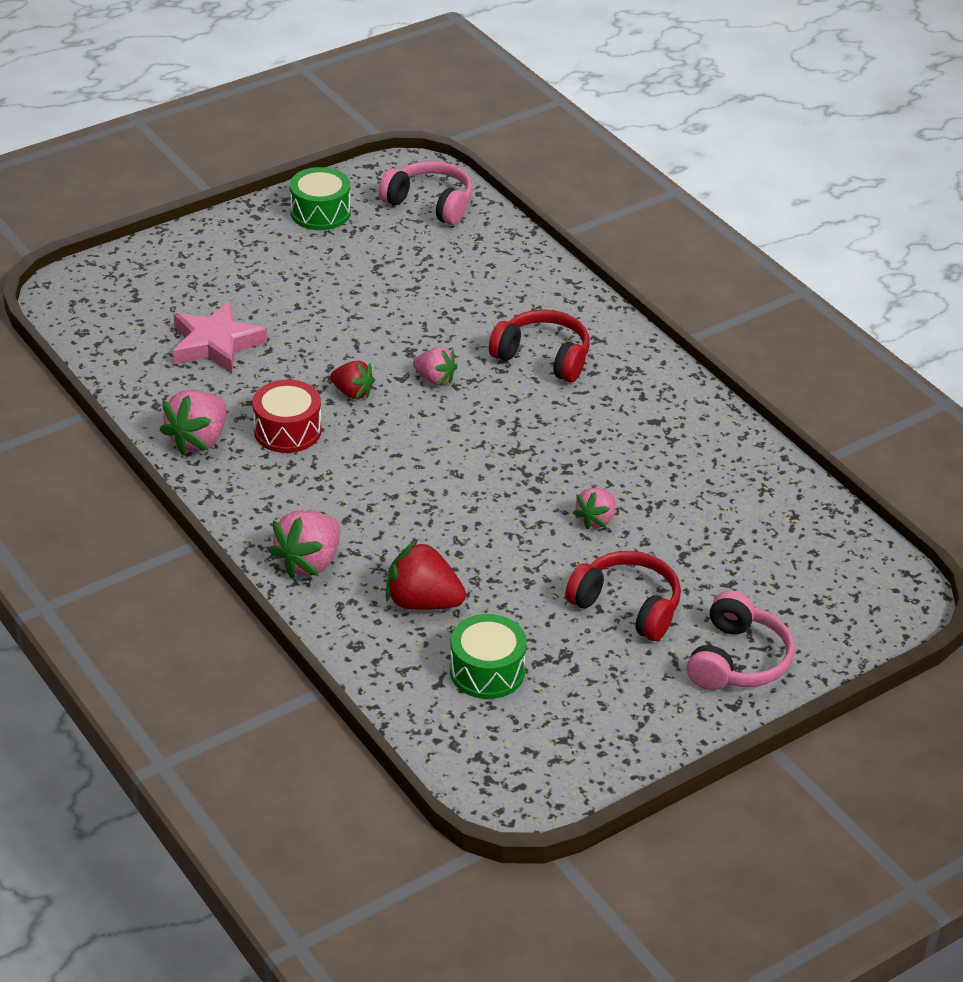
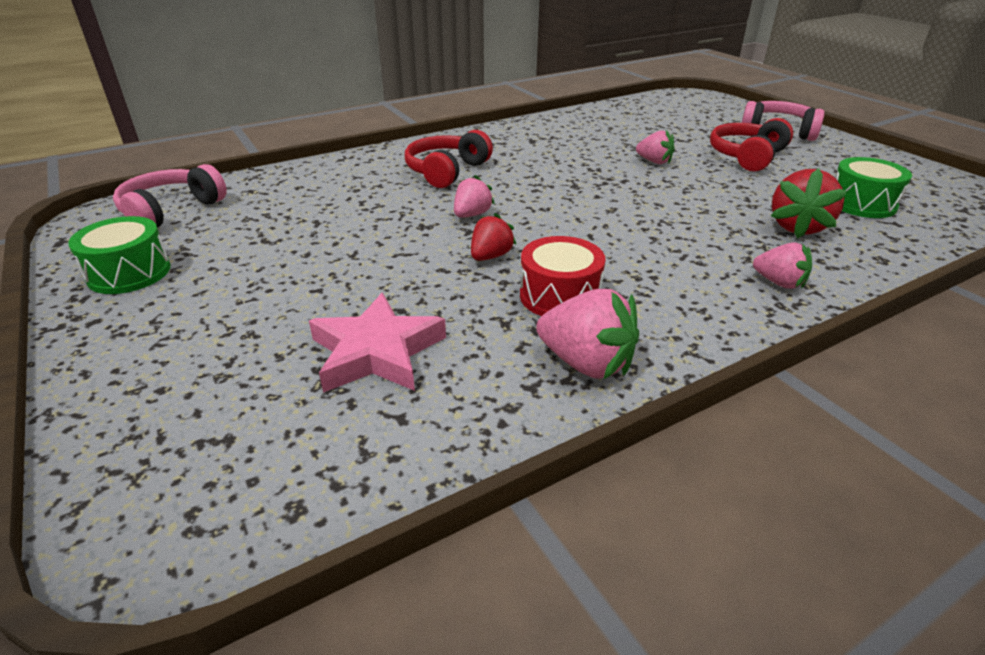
camera: 85 degrees left, 5 degrees down
pink strawberry [269,510,340,579] -> pink strawberry [753,242,812,289], size x0.63

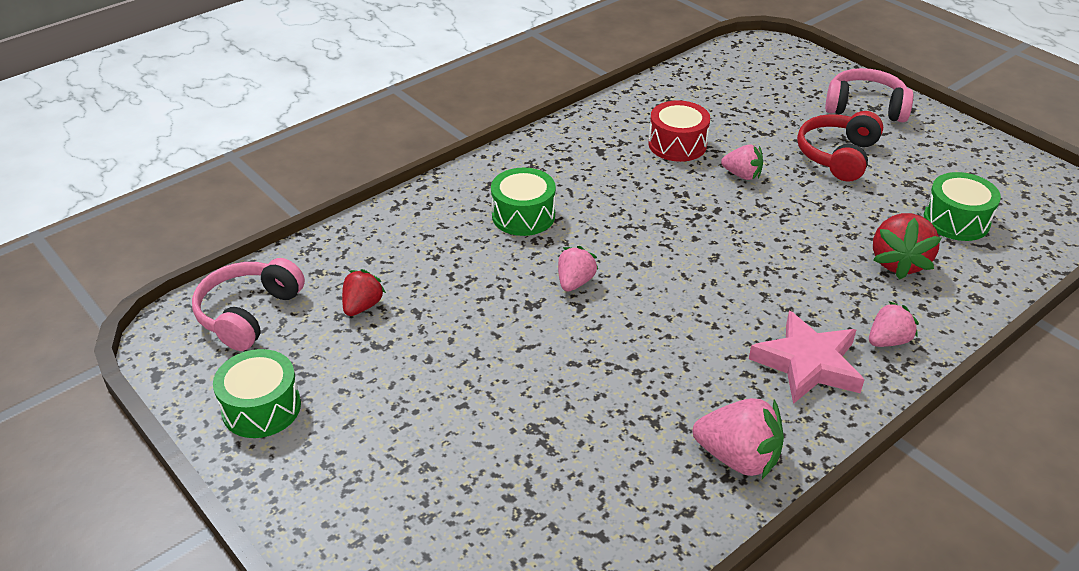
camera: 10 degrees left, 5 degrees up
pink star [309,293,446,393] -> pink star moved to [749,310,865,404]
red headphones [405,130,493,188] -> green drum [491,168,556,236]
red strawberry [471,213,517,261] -> red strawberry moved to [342,269,386,316]
red drum [520,236,605,316] -> red drum moved to [648,100,710,162]
pink strawberry [753,242,812,289] -> pink strawberry turned 60 degrees counterclockwise [869,301,919,347]

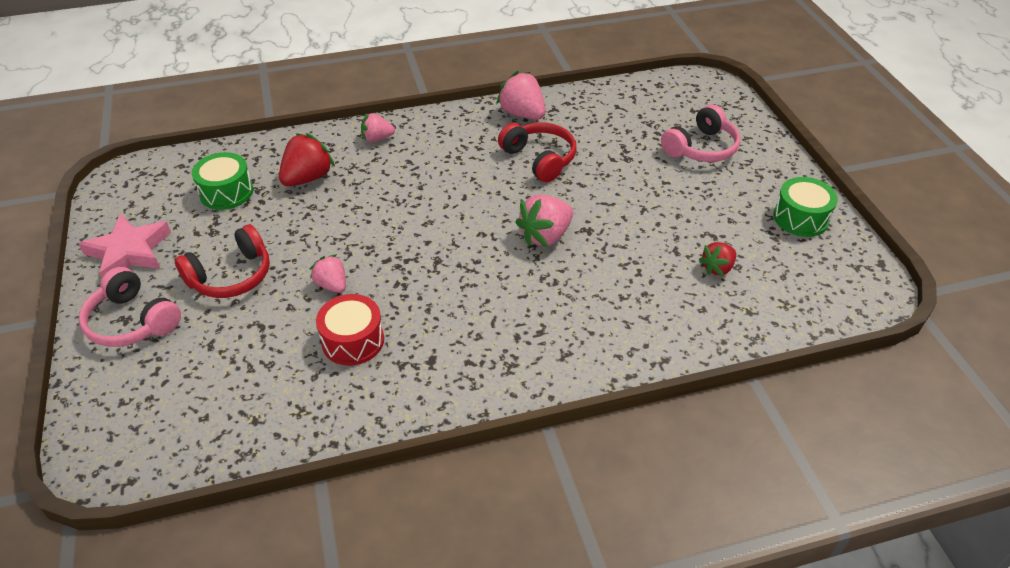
camera: 155 degrees left, 5 degrees up
pink headphones [192,258,305,351] -> pink headphones moved to [661,105,740,162]
green drum [491,168,556,236] -> none
pink strawberry [558,246,598,292] -> pink strawberry [515,194,573,247], size x1.60
pink star [749,310,865,404] -> pink star moved to [79,214,171,278]
none -> red headphones [498,123,577,183]

